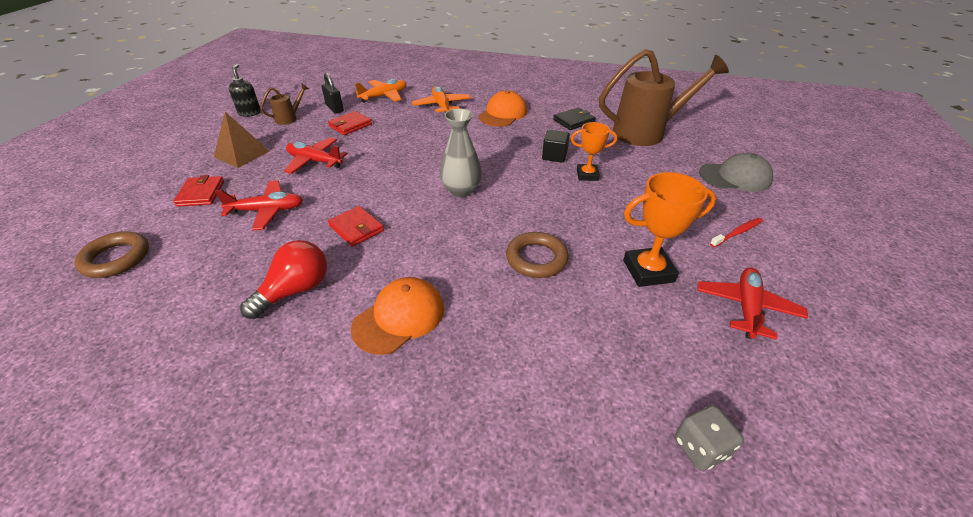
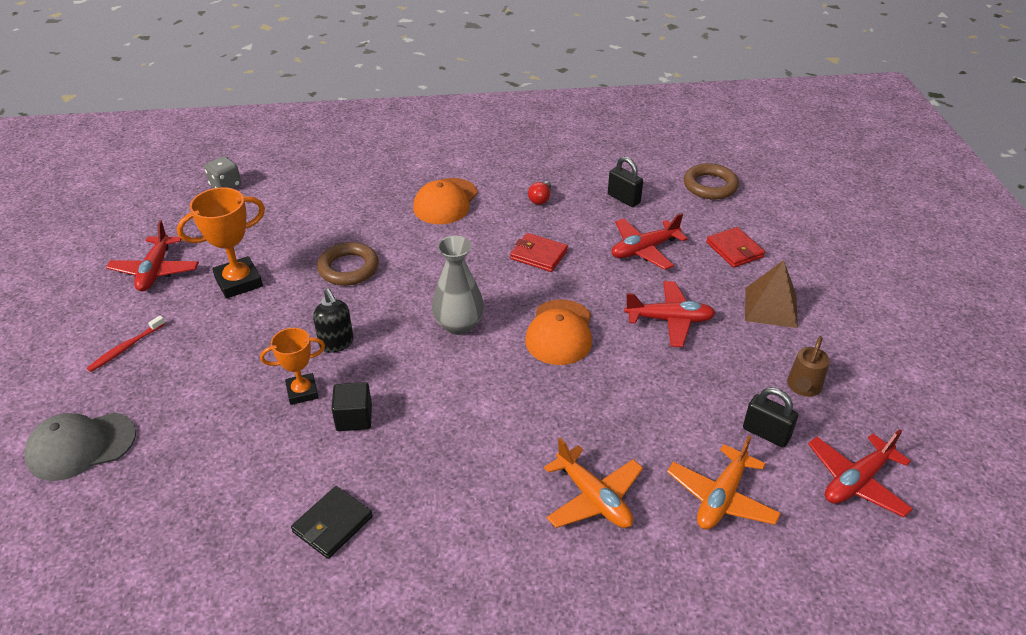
camera: 160 degrees right, 0 degrees up
black soap dispenser [229,64,261,117] -> black soap dispenser moved to [313,288,354,353]
red light bulb [240,240,327,319] -> red light bulb [528,181,551,205], size x0.53
red wallet [328,111,372,135] -> none
orange cap [479,90,527,127] -> orange cap moved to [525,300,592,365]
brown watering can [599,49,729,146] -> none
none -> black padlock [608,156,643,207]
none -> red plane [808,429,913,517]

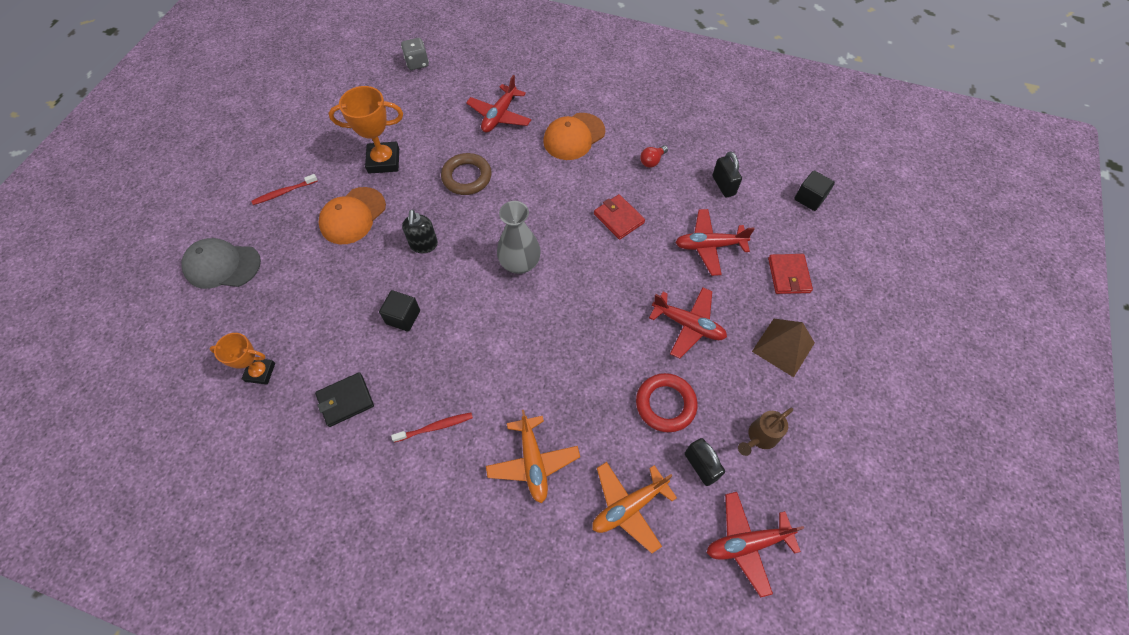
camera: 25 degrees right, 20 degrees up
red plane [106,220,199,291] -> red plane moved to [466,75,531,133]
orange trophy [260,328,325,405] -> orange trophy moved to [209,333,275,384]
orange cap [525,300,592,365] -> orange cap moved to [318,187,386,244]
brown ring [684,163,739,200] -> black cube [794,170,835,211]
none -> red toothbrush [391,412,473,442]
none -> red ring [636,373,698,432]

